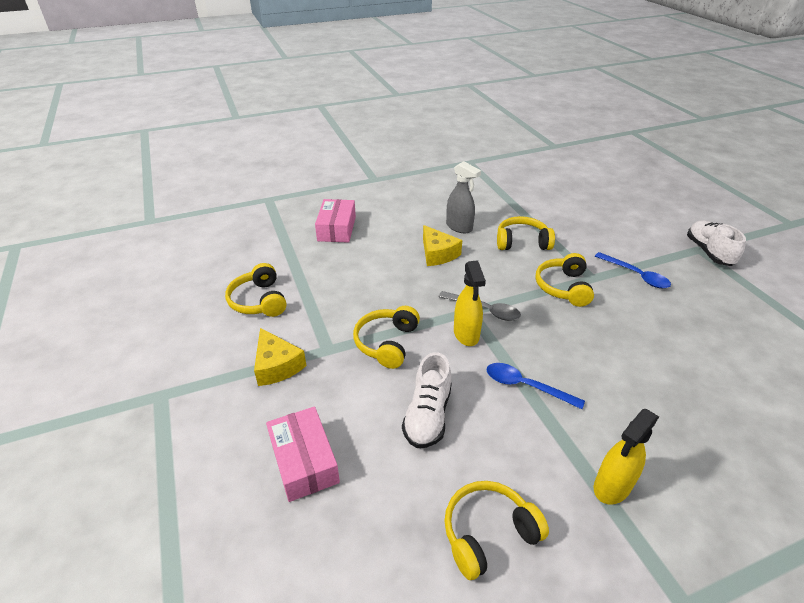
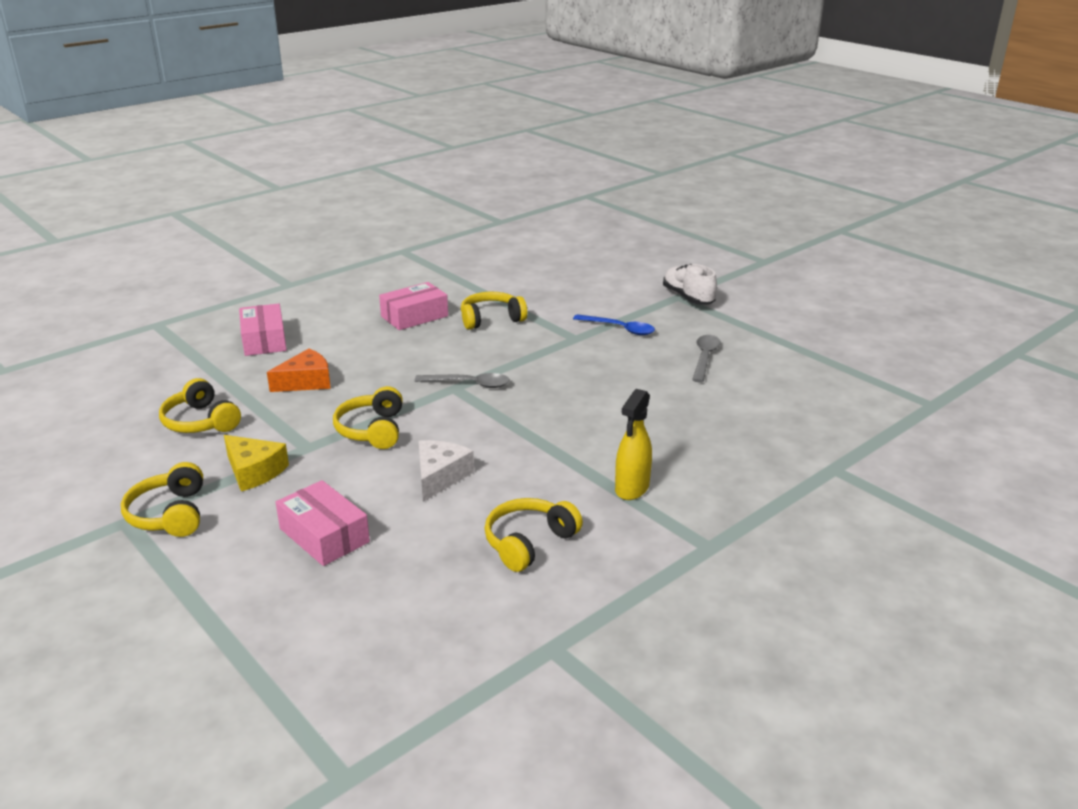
camera: 20 degrees left, 10 degrees down
white shoe [402,352,452,448] -> white cheese [419,440,474,502]
yellow cheese [423,225,462,266] -> none
grey spray bottle [446,161,481,233] -> pink box [379,282,448,330]
yellow spray bottle [454,260,486,346] -> none
blue spoon [487,363,585,409] -> none
yellow headphones [536,253,594,307] -> yellow headphones moved to [121,462,203,537]
none -> orange cheese [267,349,331,392]
none -> grey spoon [692,335,721,383]

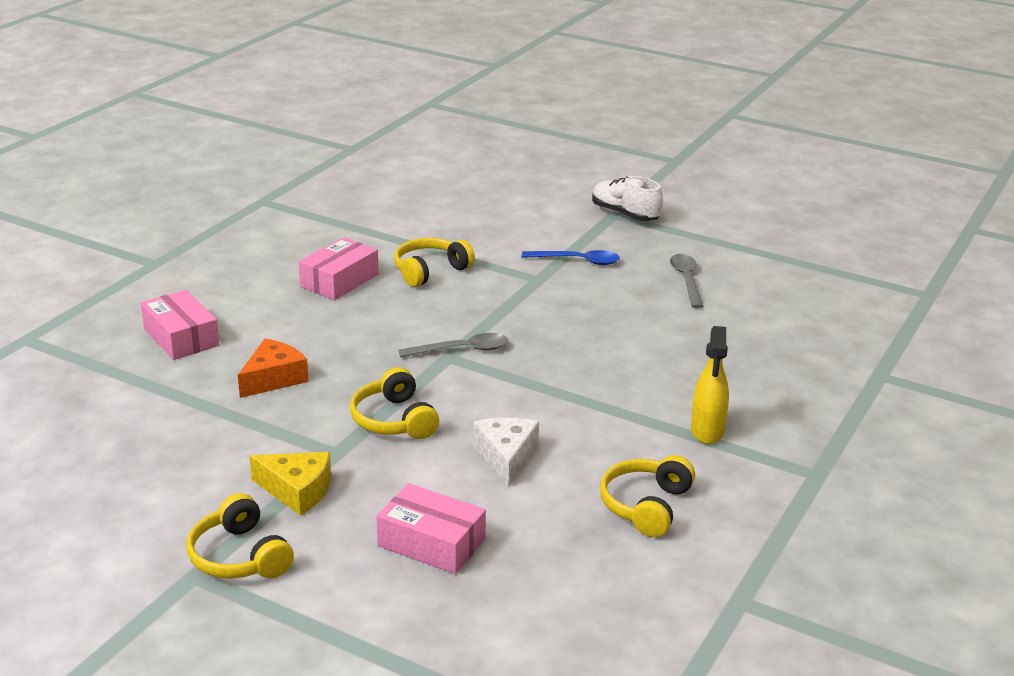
camera: 20 degrees left, 0 degrees up
yellow headphones [159,378,241,433] -> none

